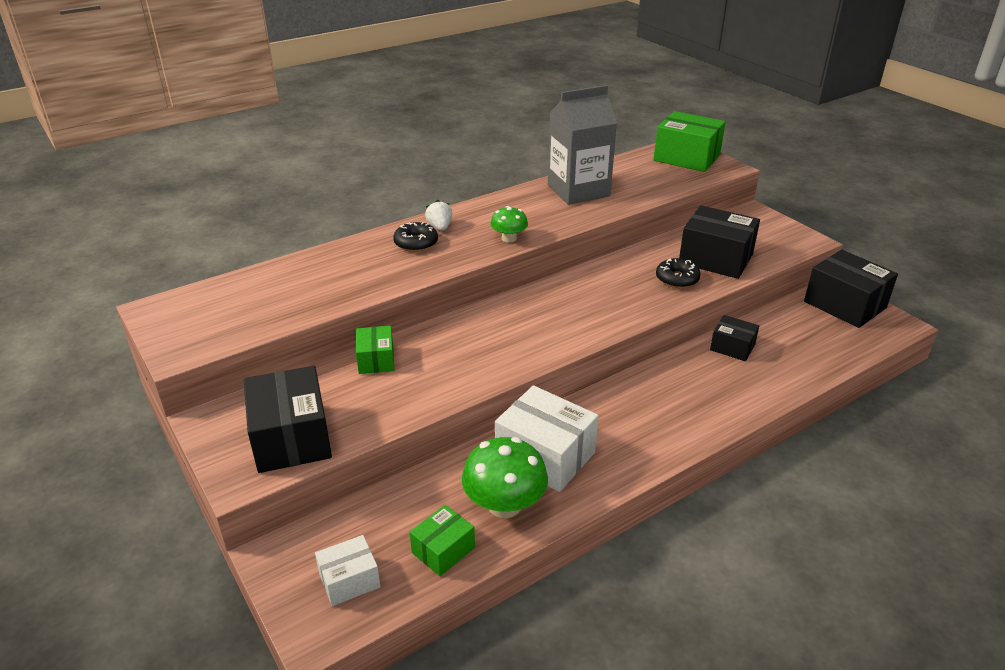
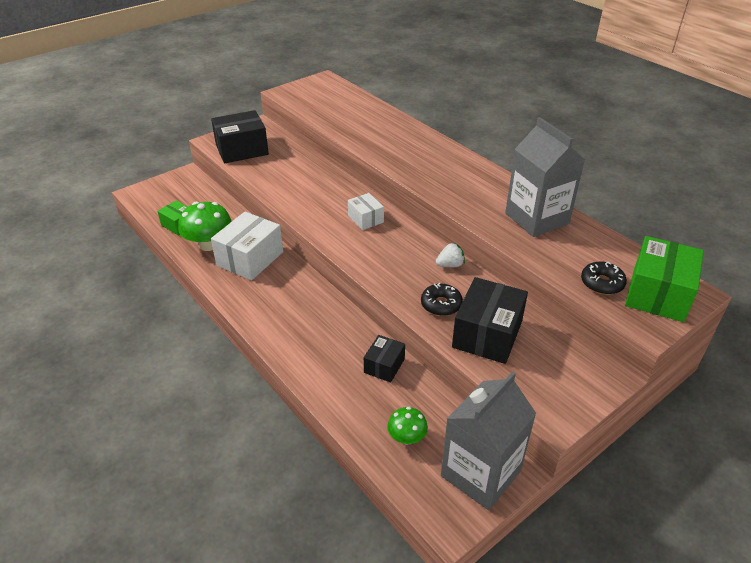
camera: 85 degrees right, 5 degrees up
white box [315,535,380,606] -> white box moved to [348,193,384,230]
green box [356,326,394,374] -> none
black donut [393,222,438,252] -> black donut moved to [581,261,627,295]
white strawberry [425,200,452,231] -> white strawberry moved to [436,242,465,267]
green mushroom [490,206,528,243] -> green mushroom moved to [387,407,428,445]
black box [804,250,898,328] -> grey carton [441,372,536,510]

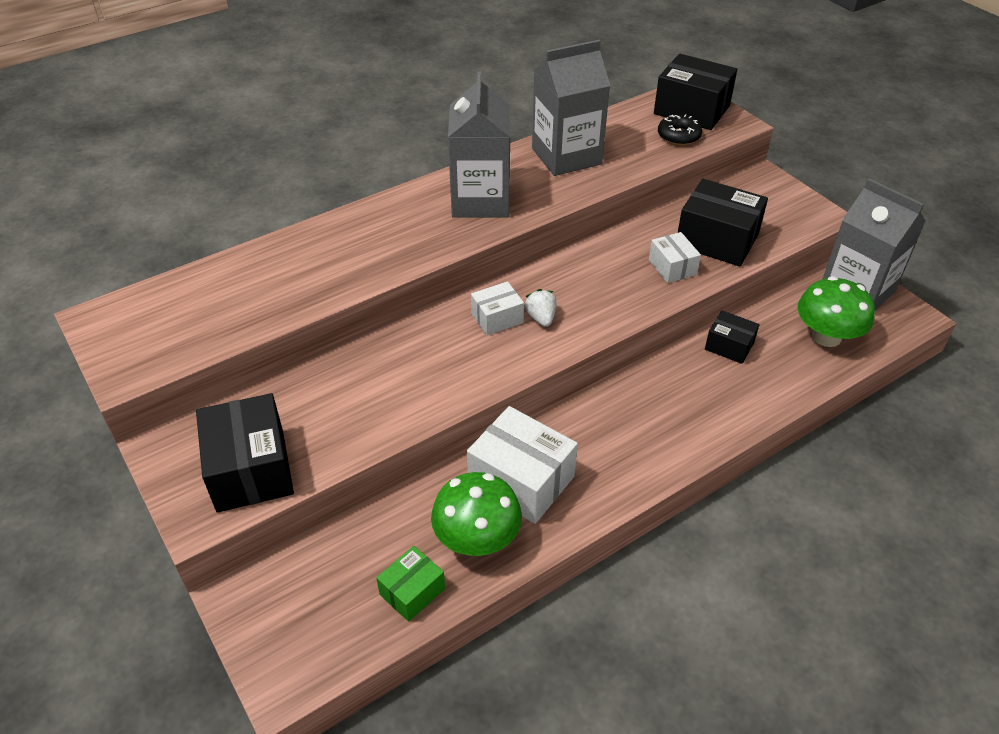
camera: 85 degrees left, 5 degrees up
green mushroom [387,407,428,445] -> green mushroom [798,276,875,347], size x1.75
black donut [421,282,463,316] -> white box [649,232,701,283]
white strawberry [436,242,465,267] -> white strawberry moved to [524,289,556,327]
green box [625,236,704,322] -> black box [654,54,737,130]
none -> grey carton [448,72,510,218]

